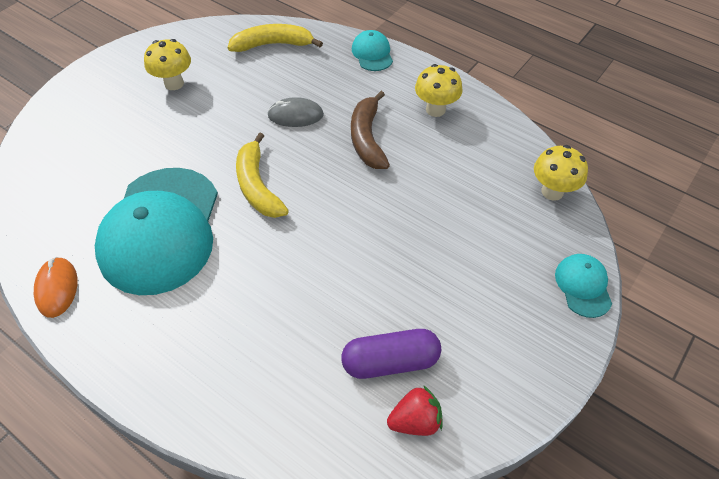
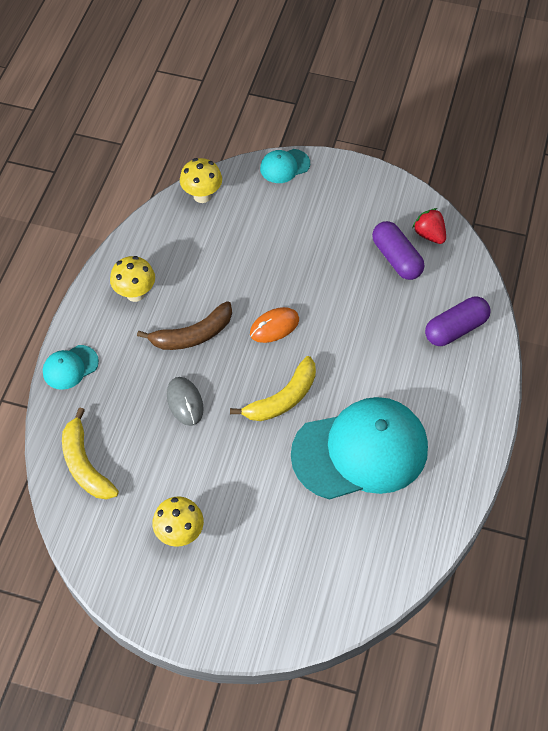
camera: 110 degrees left, 5 degrees up
orange mouse [34,257,77,318] -> orange mouse moved to [250,307,299,343]
none -> purple capsule [425,297,491,346]

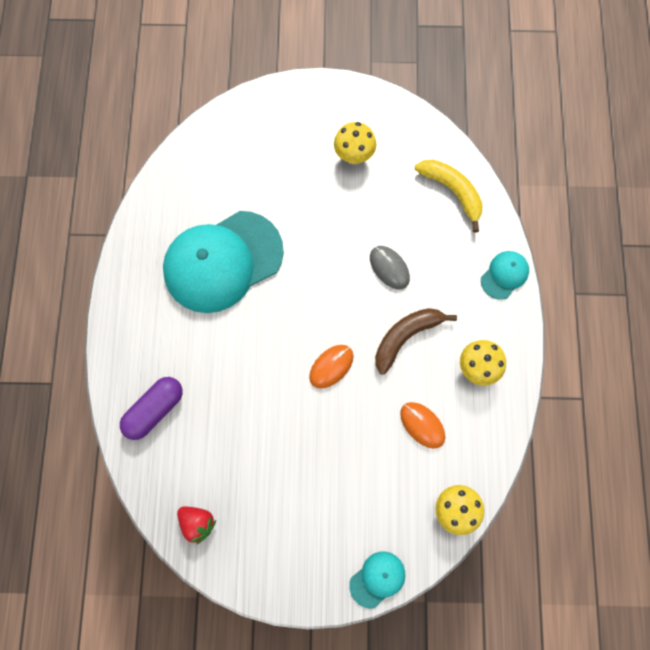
camera: 165 degrees right, 15 degrees up
yellow banana [230,356,316,421] -> none
purple capsule [372,221,424,280] -> none
none -> orange mouse [400,402,445,449]

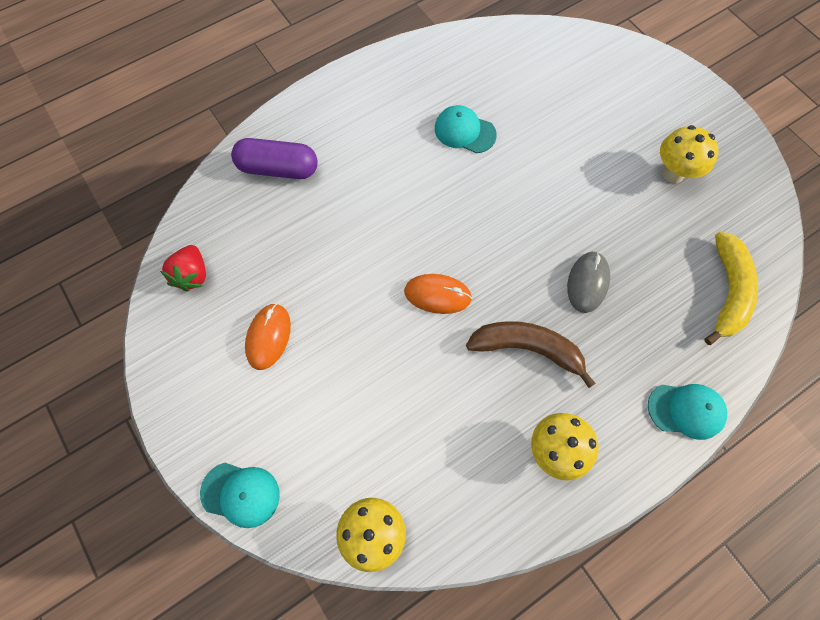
camera: 55 degrees right, 5 degrees down
turquoise cap [163,211,284,313] -> turquoise cap [435,105,497,153], size x0.43
orange mouse [400,402,445,449] -> orange mouse moved to [245,303,291,370]

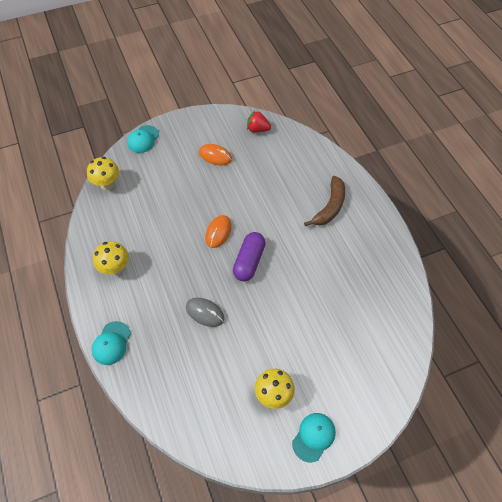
camera: 100 degrees right, 10 degrees down
purple capsule [231,138,318,179] -> purple capsule moved to [233,232,266,282]
turquoise cap [435,105,497,153] -> turquoise cap moved to [292,413,336,463]
brown banana [466,321,596,388] -> brown banana moved to [304,176,345,226]
yellow banana [704,231,758,345] -> none

